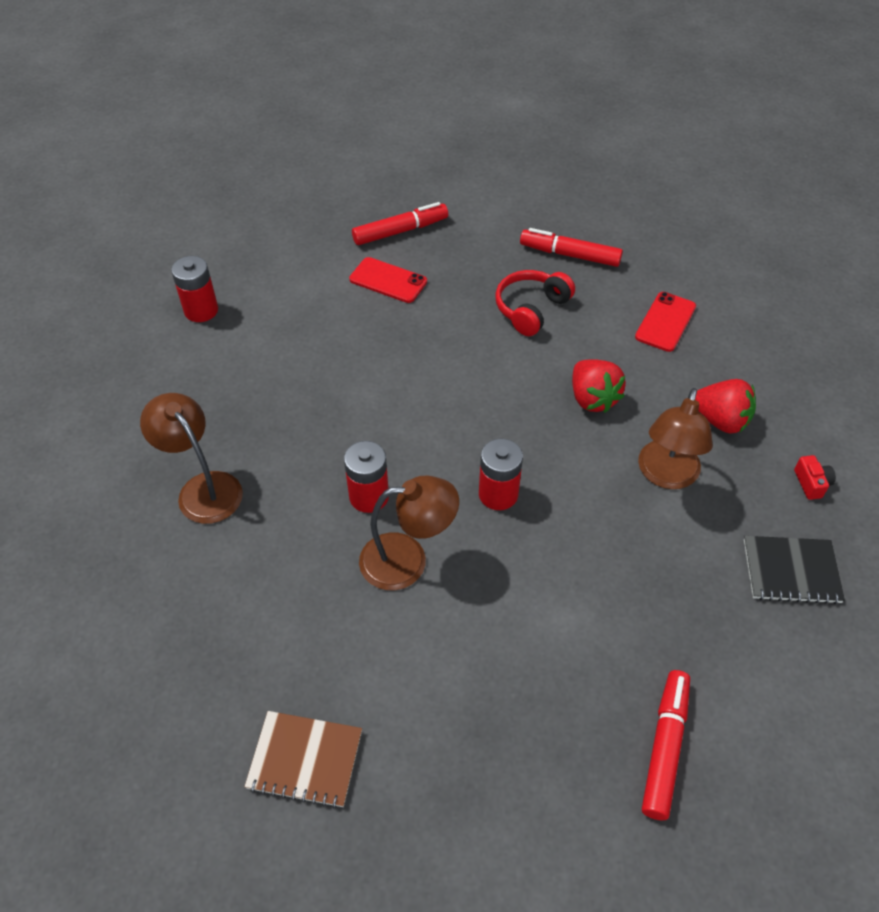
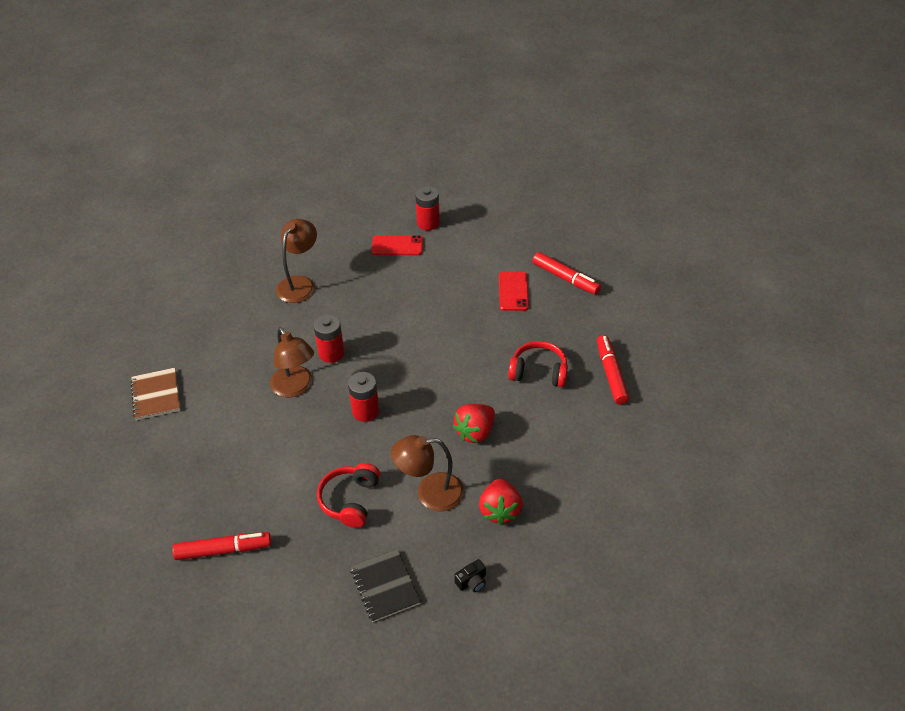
camera: 65 degrees right, 5 degrees down
red phone [635,292,696,352] -> red phone moved to [371,235,423,255]
red camera [794,455,836,500] -> black camera [454,559,486,592]
none -> red headphones [317,463,380,528]

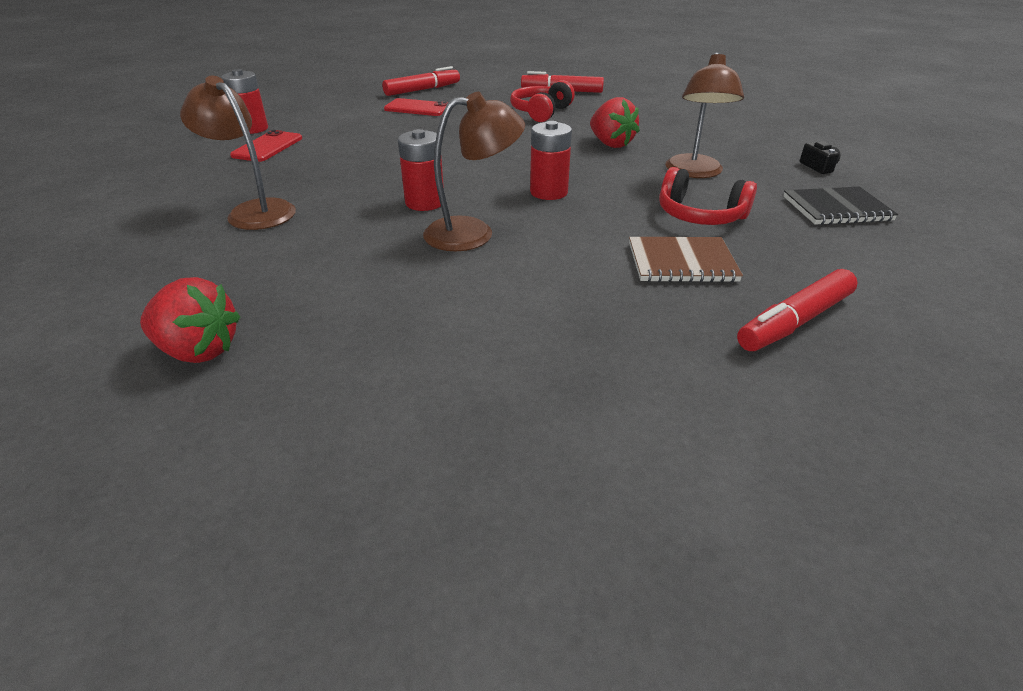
camera: 75 degrees left, 10 degrees down
brown notebook [130,368,180,420] -> brown notebook moved to [629,237,743,282]
red marker [172,532,271,560] -> red marker turned 135 degrees counterclockwise [737,269,858,351]
red strawberry [479,478,523,525] -> red strawberry moved to [140,277,240,363]

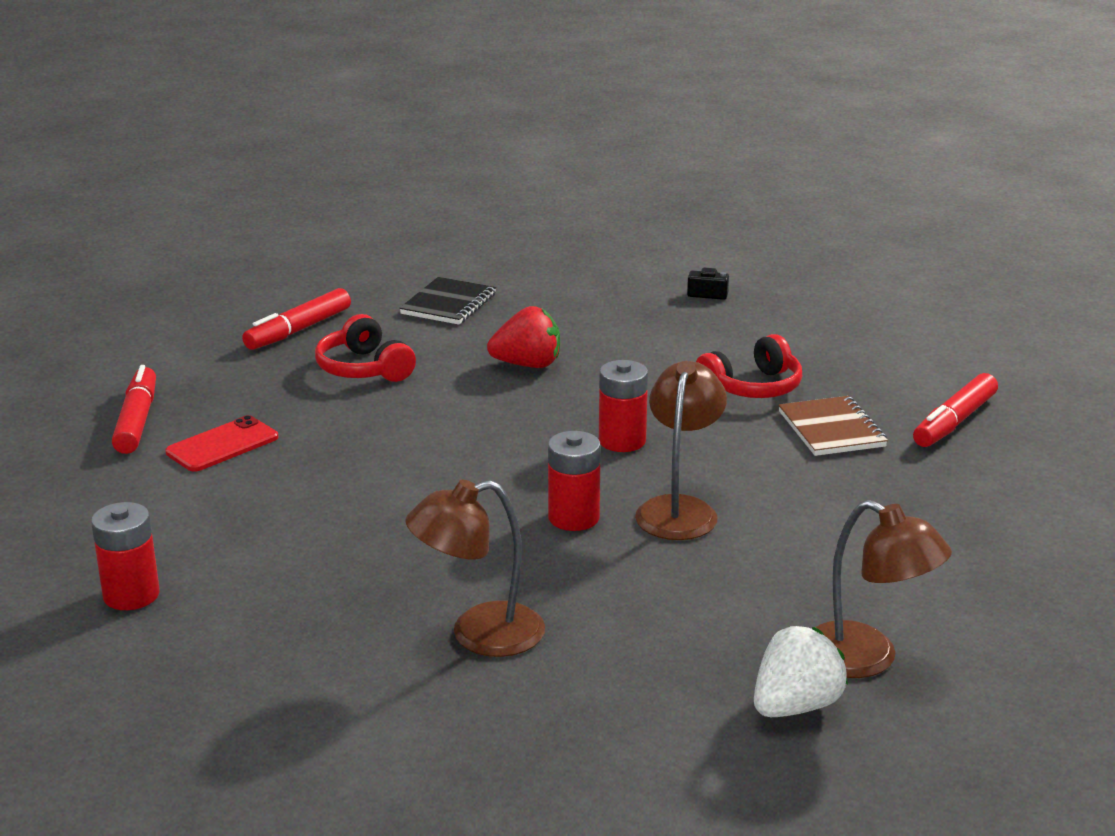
camera: 60 degrees left, 10 degrees down
red strawberry [140,277,240,363] -> white strawberry [754,626,848,717]
red phone [230,130,302,162] -> none
brown notebook [629,237,743,282] -> brown notebook turned 45 degrees counterclockwise [779,396,888,456]
brown lamp [665,52,744,178] -> brown lamp moved to [816,500,952,678]
red marker [737,269,858,351] -> red marker turned 45 degrees clockwise [913,373,998,447]
black notebook [783,187,898,225] -> black notebook moved to [399,277,496,325]

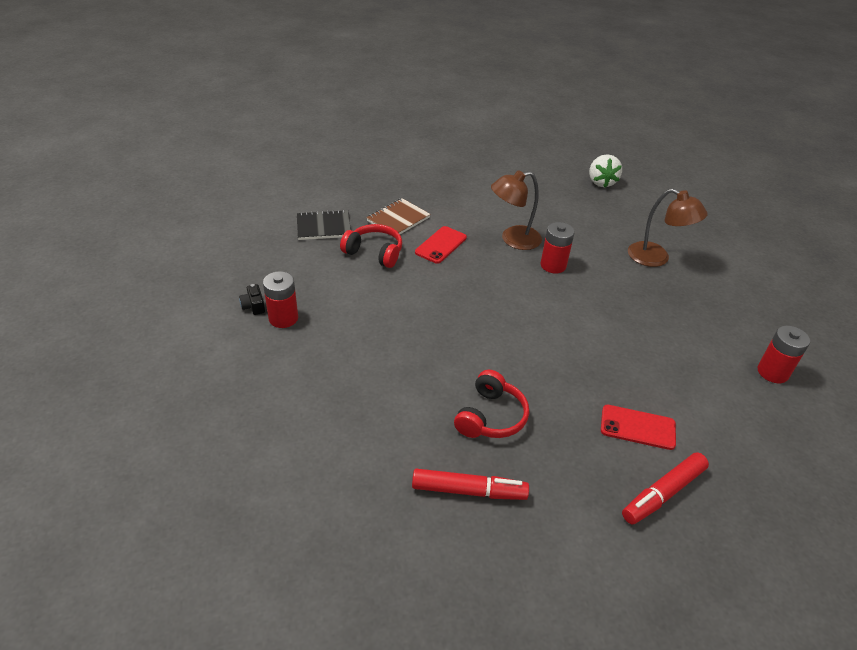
camera: 125 degrees left, 15 degrees up
black notebook [399,277,496,325] -> black notebook moved to [297,210,351,240]
red strawberry [487,306,560,368] -> none
red battery [599,360,648,452] -> red battery moved to [263,271,298,328]
white strawberry [754,626,848,717] -> white strawberry turned 105 degrees counterclockwise [589,154,622,187]
brown lamp [816,500,952,678] -> none
red marker [913,373,998,447] -> none
none -> red phone [415,226,467,264]

